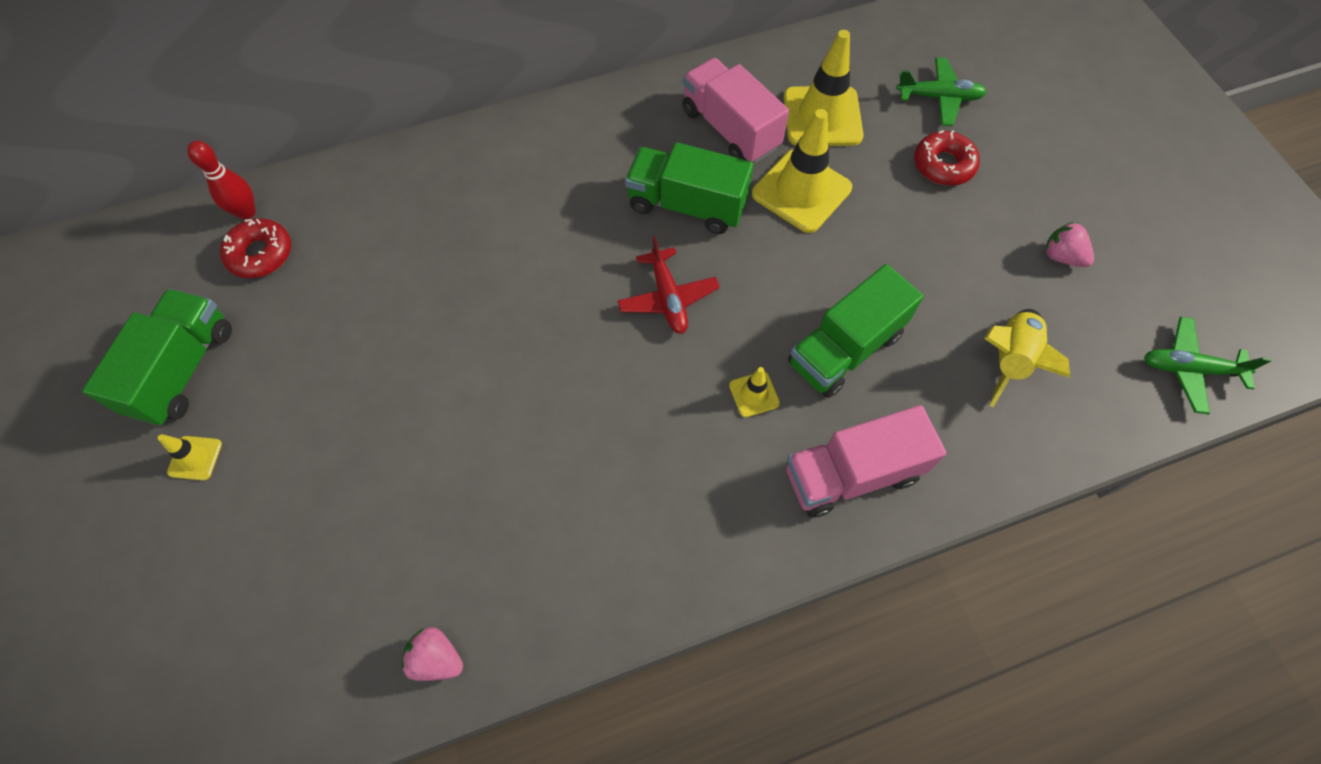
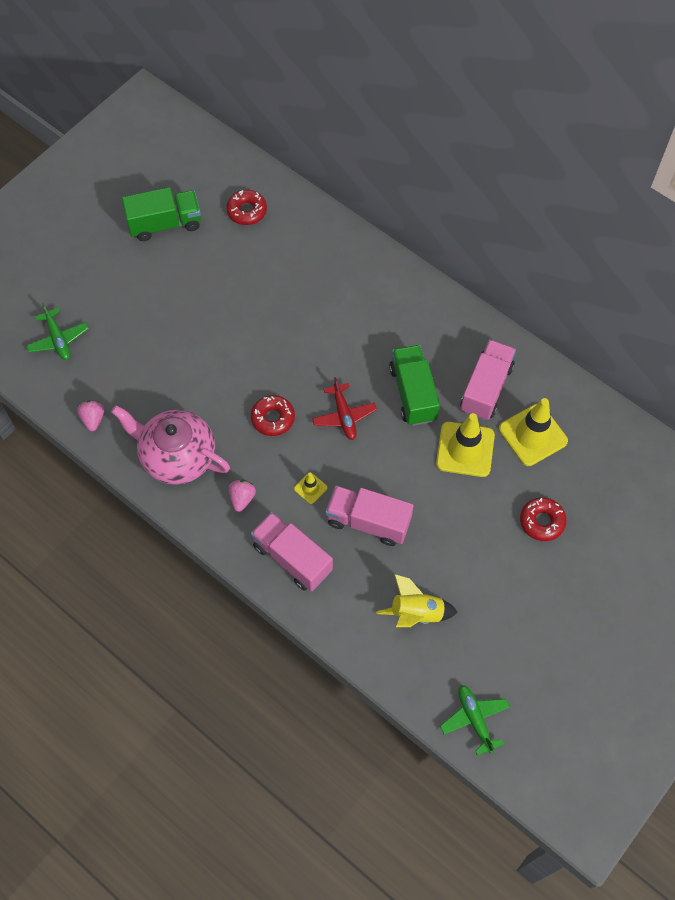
camera: 60 degrees right, 0 degrees up
yellow traffic cone [158,434,222,480] -> none
red bowling pin [187,141,256,220] -> none
red plane [617,236,720,334] -> red plane turned 60 degrees counterclockwise [312,377,377,440]
green truck [788,264,924,398] -> pink truck [325,486,413,546]
green plane [896,57,987,126] -> green plane moved to [26,303,89,360]
pink strawberry [1045,222,1094,267] -> pink strawberry moved to [228,479,256,512]
none -> pink teapot [111,405,230,485]
none -> red donut [251,395,295,436]

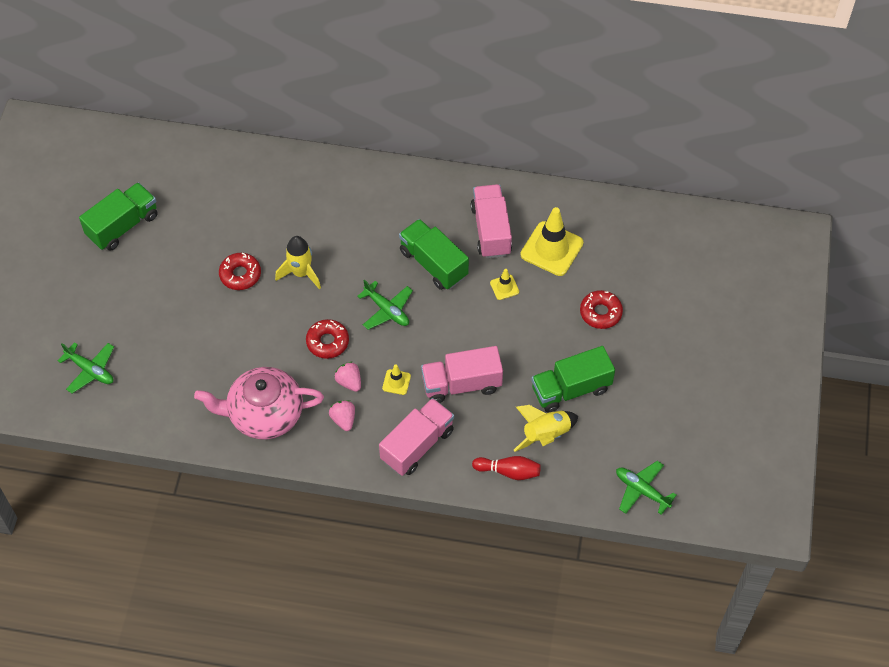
camera: 30 degrees left, 5 degrees down
pink strawberry [77,400,104,431] -> pink strawberry moved to [334,362,361,392]
red donut [226,190,267,225] -> red donut moved to [219,253,261,290]
pink truck [251,512,333,592] -> pink truck turned 120 degrees clockwise [379,398,454,476]
red plane [312,377,377,440] -> green plane [357,279,413,330]
yellow traffic cone [436,413,495,477] -> yellow traffic cone [490,269,519,300], size x0.47
none -> yellow rocket [275,236,321,289]
none -> red bowling pin [472,456,541,480]
none -> green truck [531,346,615,413]

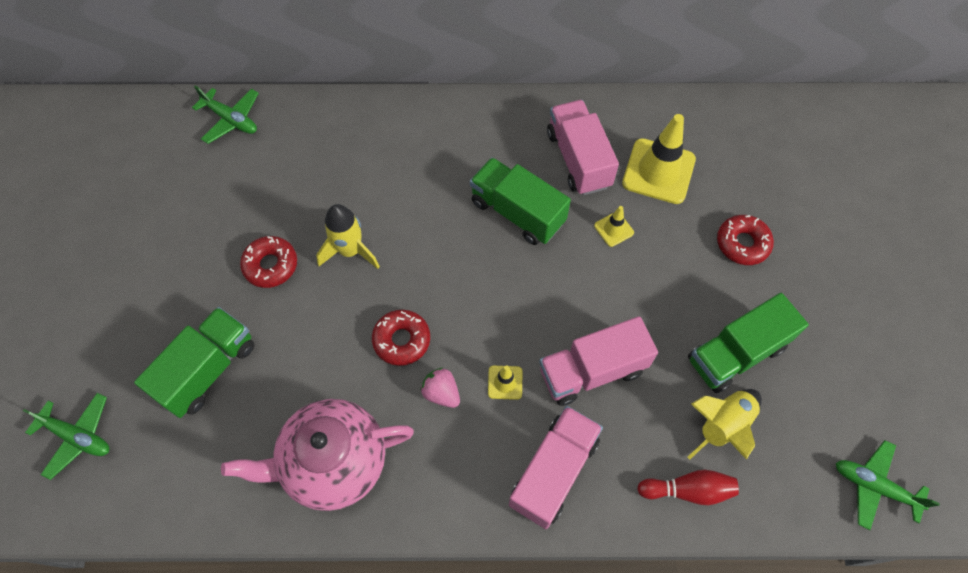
camera: 10 degrees left, 5 degrees up
green truck [79,182,157,251] -> green truck moved to [134,307,254,418]
pink strawberry [329,400,355,431] -> none
green plane [357,279,413,330] -> green plane moved to [192,86,259,144]

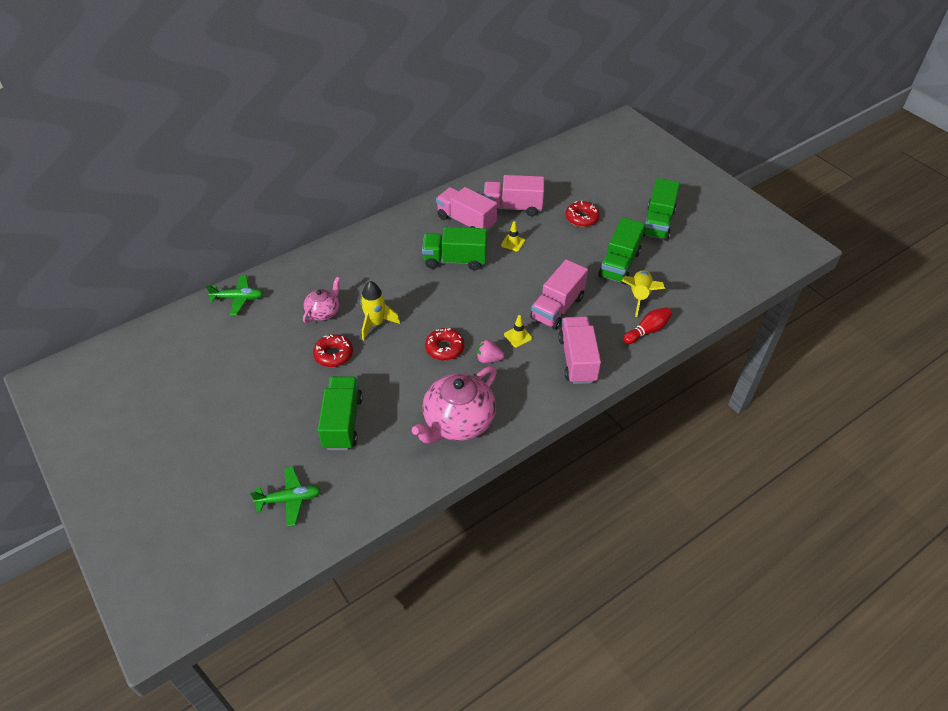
camera: 35 degrees left, 15 degrees down
yellow traffic cone [622,114,696,204] -> pink truck [484,175,544,216]
green plane [836,440,940,530] -> none
none -> pink teapot [303,277,340,323]
none -> green truck [643,178,680,241]

